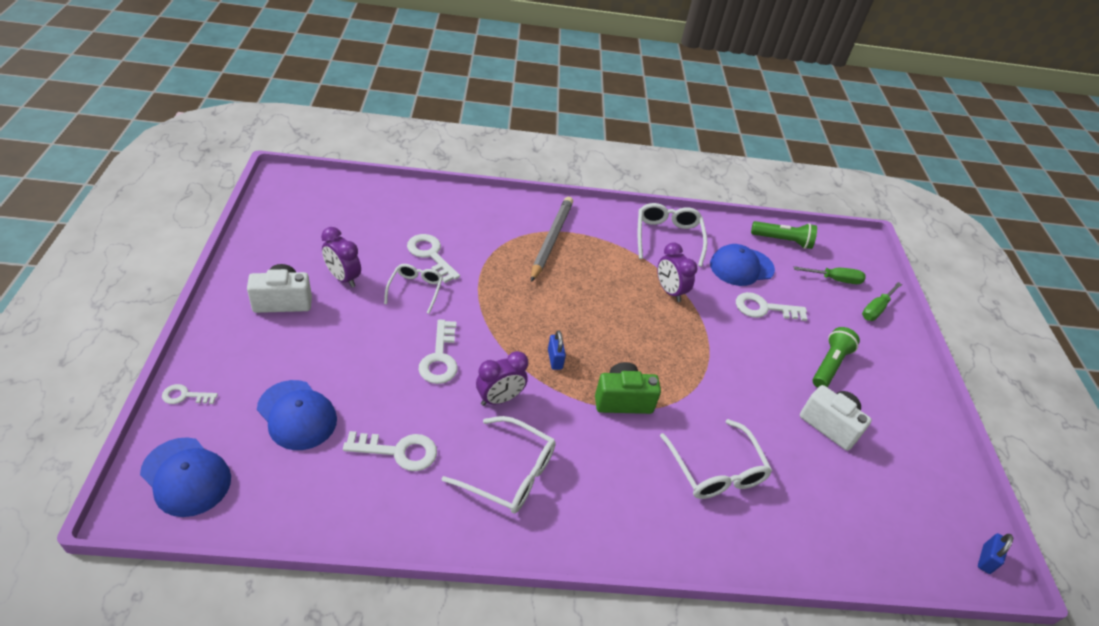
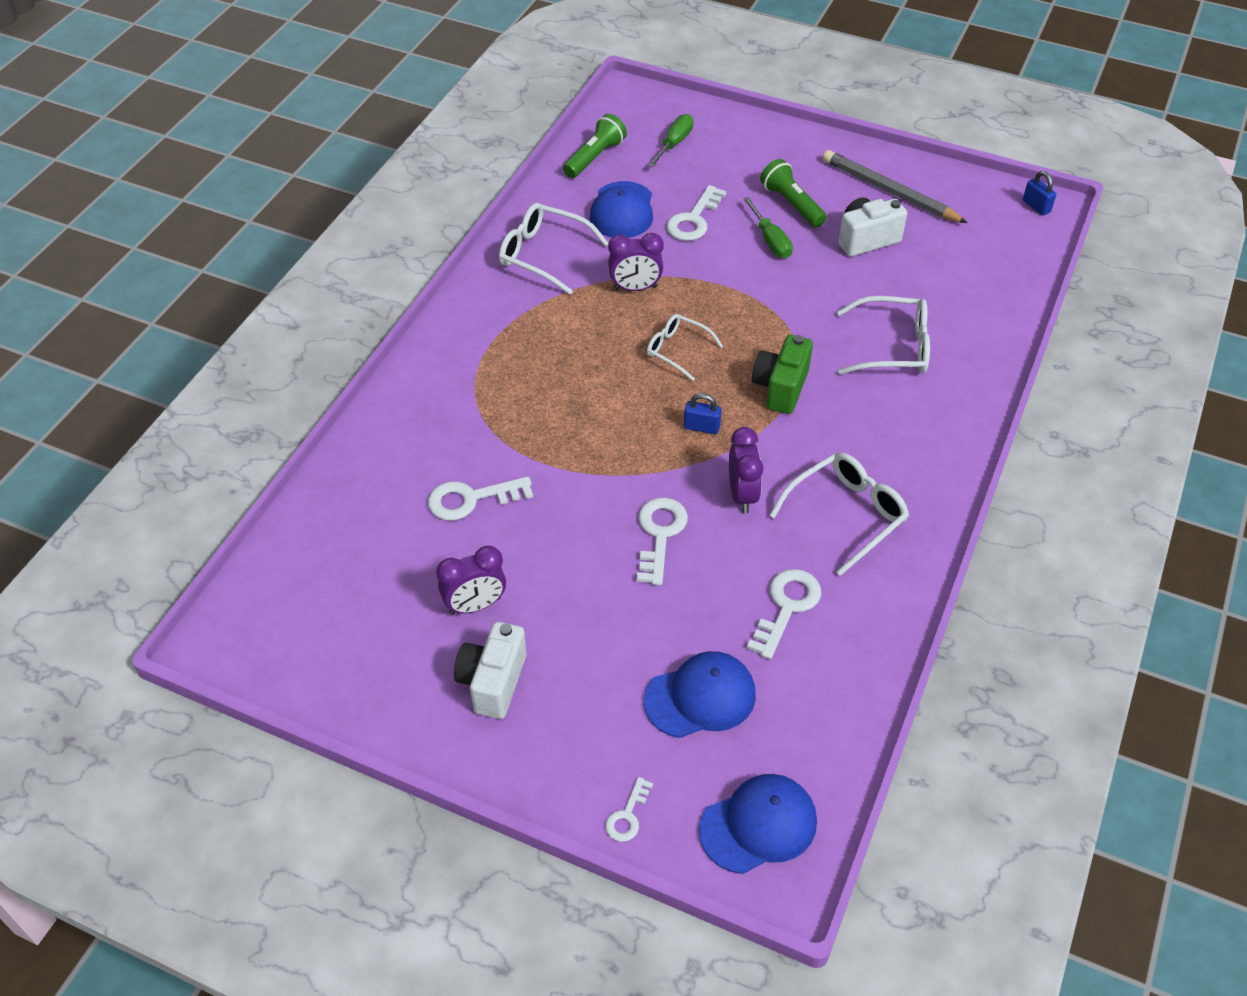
camera: 60 degrees left, 5 degrees up
white glasses [384,264,443,314] -> white glasses moved to [647,314,723,381]
white key [418,320,458,384] -> white key turned 105 degrees counterclockwise [636,497,688,585]
grey pencil [531,197,573,282] -> grey pencil moved to [823,150,968,223]
green screwdriver [862,282,902,321] -> green screwdriver moved to [743,197,793,258]

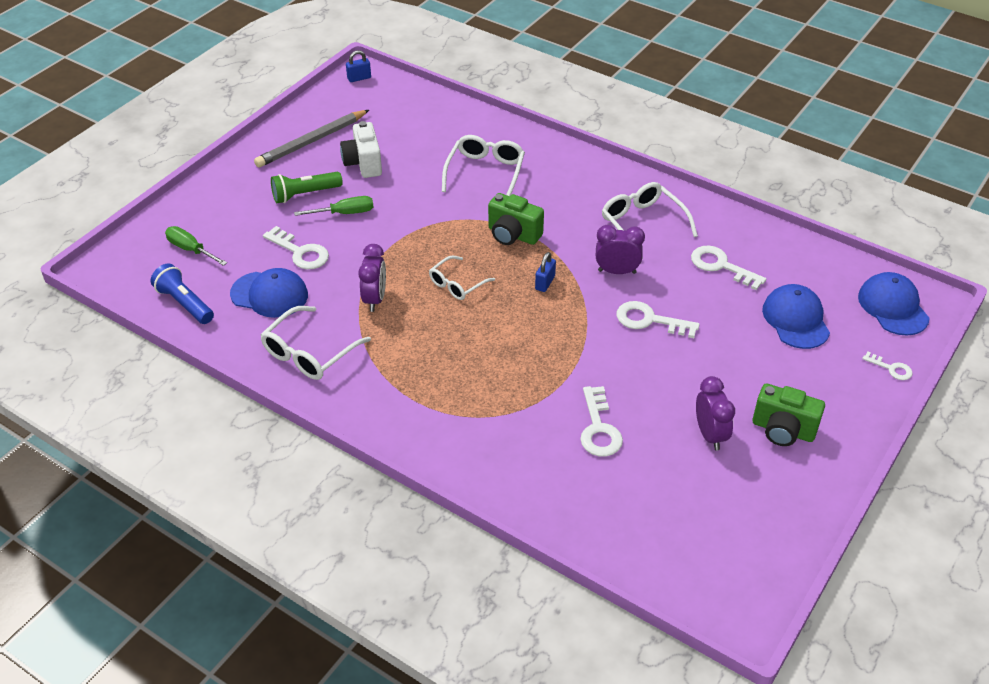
camera: 80 degrees left, 5 degrees down
white camera [454,622,526,719] -> green camera [753,383,825,446]
green flashlight [563,114,627,178] -> blue flashlight [150,263,214,324]

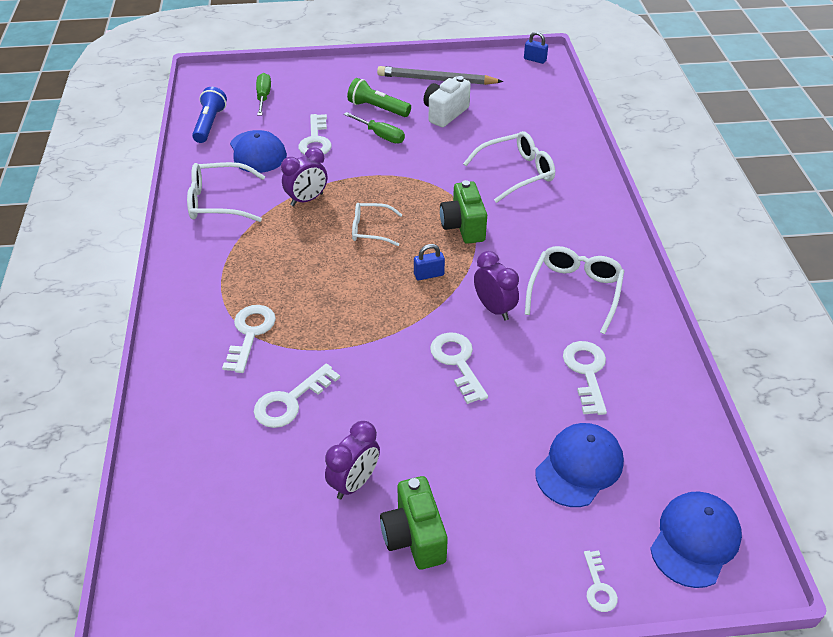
camera: 50 degrees right, 0 degrees up
none -> white key [222,305,276,373]

